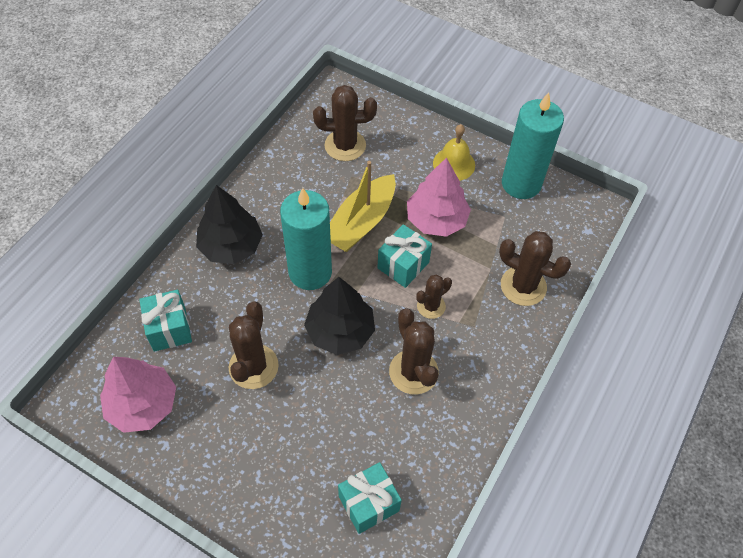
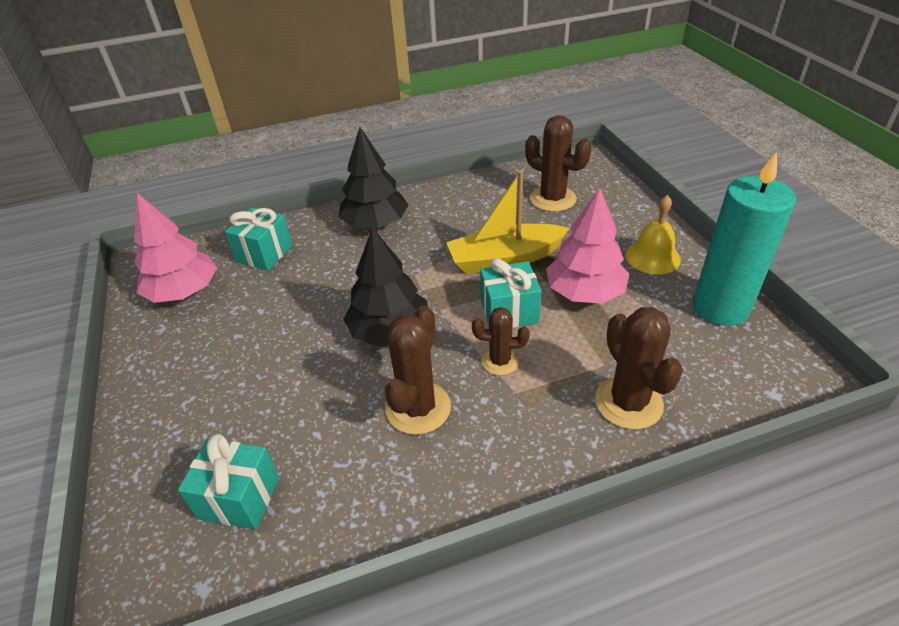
camera: 45 degrees right, 15 degrees down
brown cactus [229,301,279,389] -> none
turquoise candle [280,188,332,290] -> none

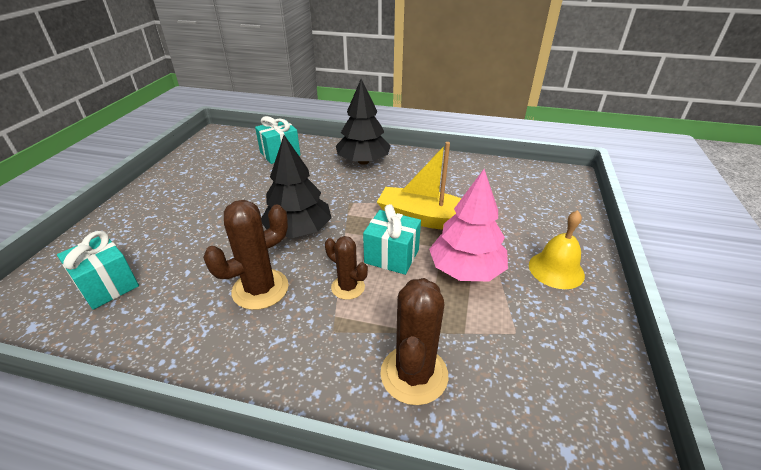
camera: 30 degrees right, 5 degrees down
pink tree [134,193,217,303] -> none
brown cactus [525,115,591,212] -> none
turquoise candle [693,151,796,326] -> none

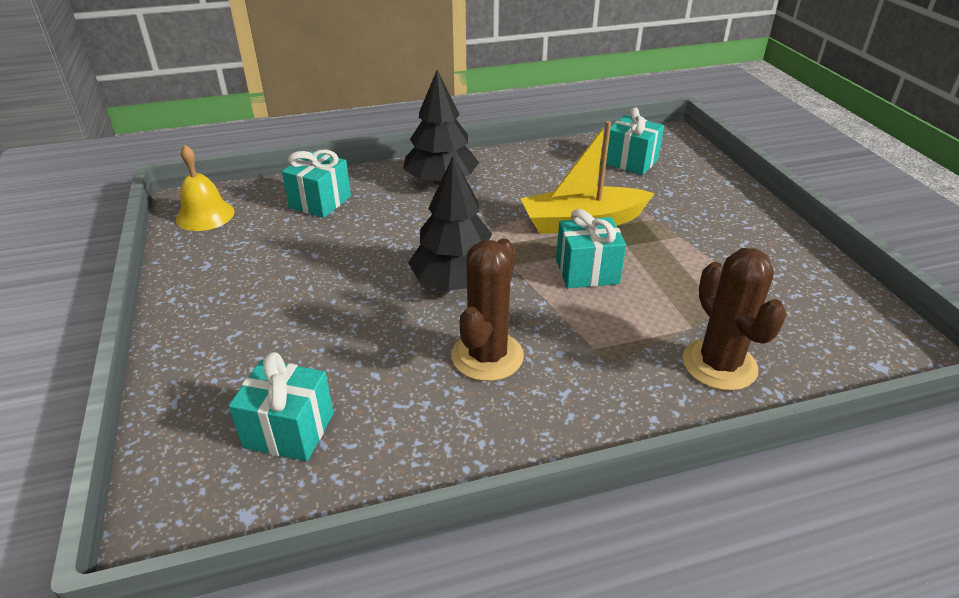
camera: 30 degrees left, 0 degrees up
brown cactus [325,236,368,300] -> none
pink tree [429,169,508,281] -> none
yellow bell [529,210,585,289] -> yellow bell moved to [176,145,235,231]
none -> turquoise gift [606,108,664,175]

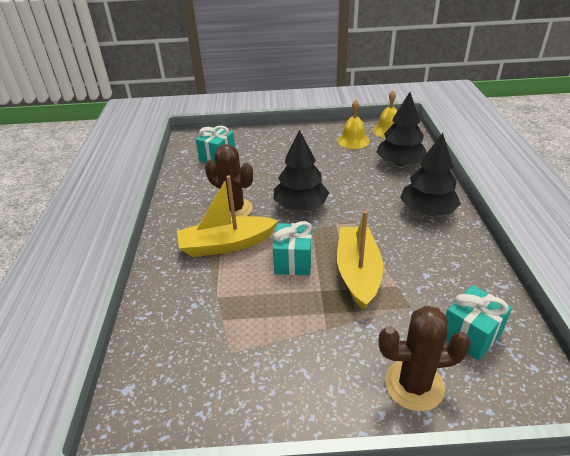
camera: 105 degrees right, 0 degrees up
turquoise gift [282,150,351,218] -> black tree [376,92,427,166]
brown cactus [682,248,787,391] -> brown cactus moved to [379,306,471,411]
none -> yellow boat [177,175,278,257]
none -> yellow bell [337,100,369,149]

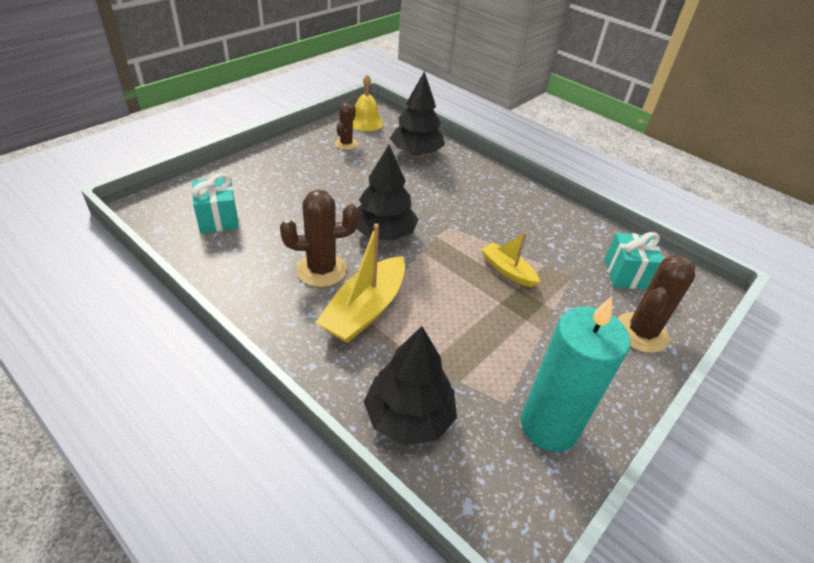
camera: 50 degrees left, 5 degrees up
turquoise gift [273,221,312,275] -> none
yellow bell [337,100,369,149] -> brown cactus [335,103,358,150]
yellow boat [337,211,383,310] -> yellow boat [481,232,540,287], size x0.59
black tree [400,133,461,216] -> black tree moved to [364,326,457,445]
none -> turquoise candle [521,297,630,452]

